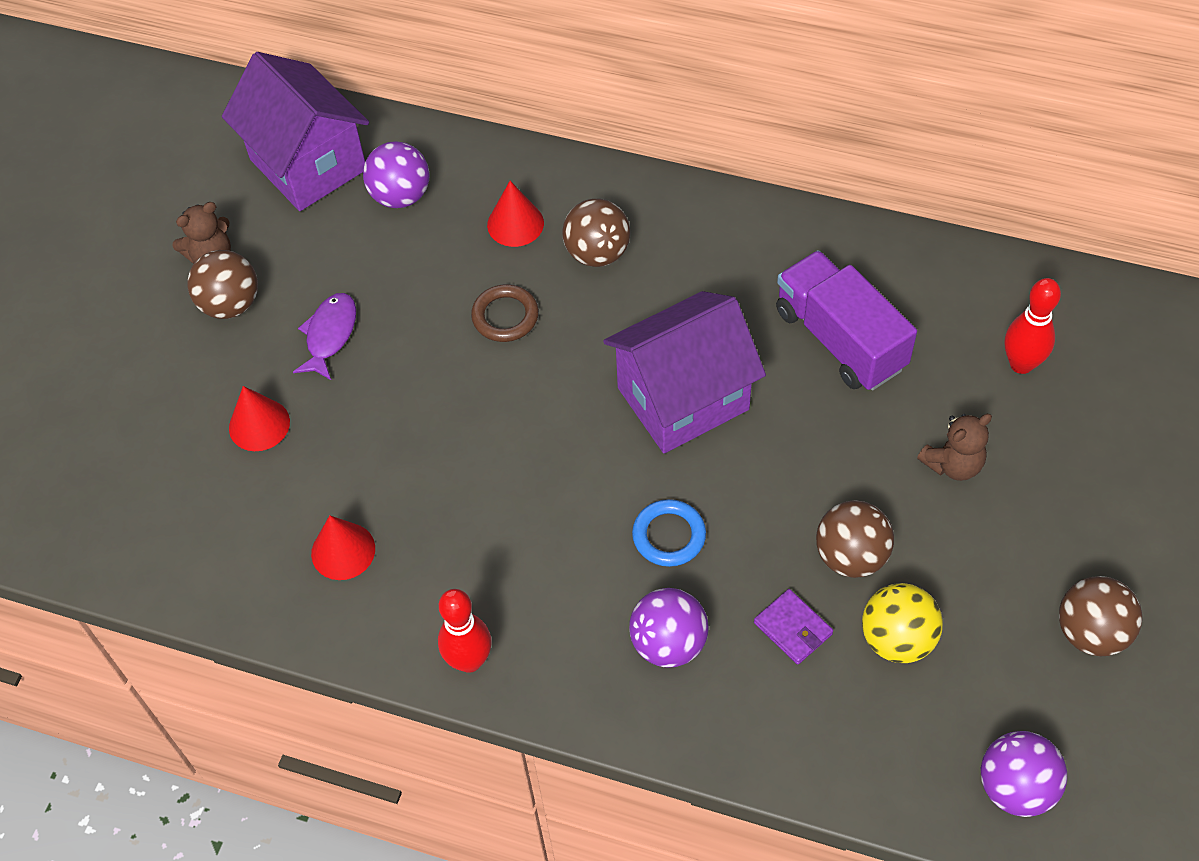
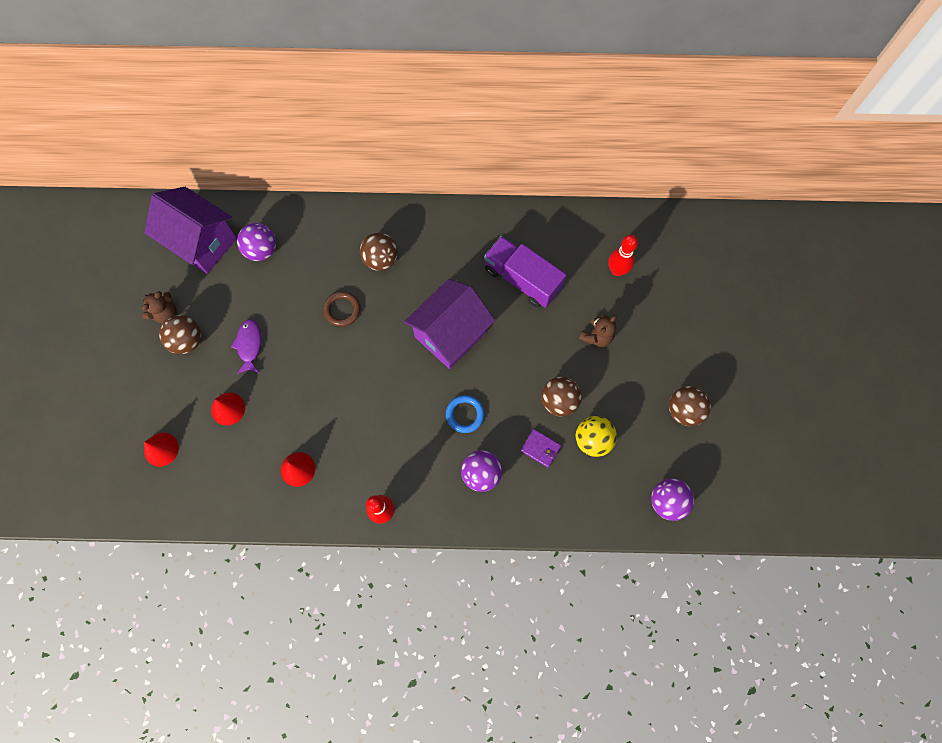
camera: 20 degrees left, 15 degrees up
red cone [487,181,544,247] -> red cone moved to [144,433,179,467]

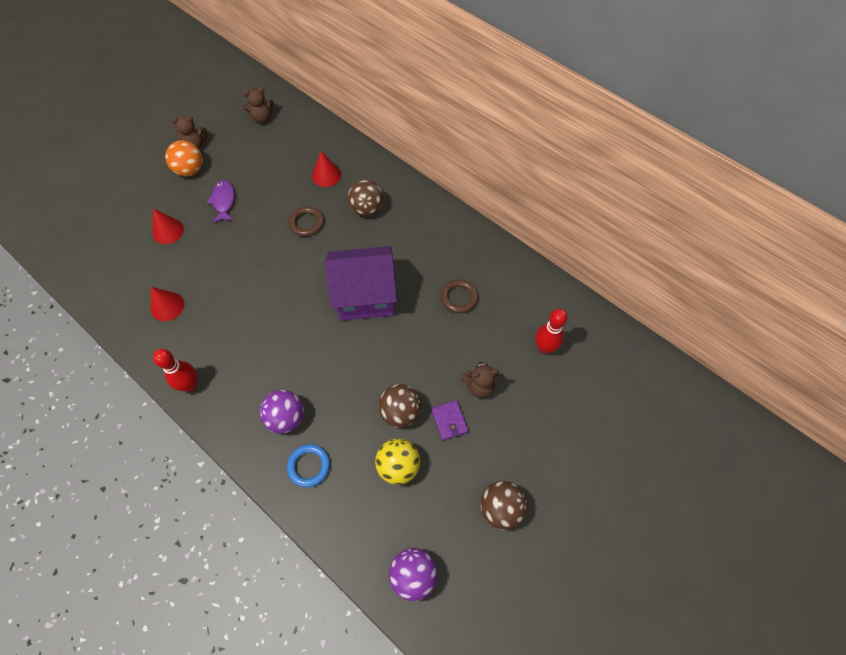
camera: 40 degrees right, 10 degrees down
purple house [144,187,237,274] -> brown teddy bear [243,87,274,124]
red cone [144,433,179,467] -> red cone moved to [312,151,341,187]
brown ball [159,315,201,354] -> orange ball [165,140,203,176]
purple fish [231,319,262,374] -> purple fish turned 45 degrees counterclockwise [207,180,235,223]
purple ball [237,223,276,261] -> none
blue ring [446,395,485,433] -> blue ring moved to [287,444,330,487]
purple truck [484,236,566,308] -> brown ring [441,279,478,313]
purple wallet [521,429,561,468] -> purple wallet moved to [432,400,468,441]

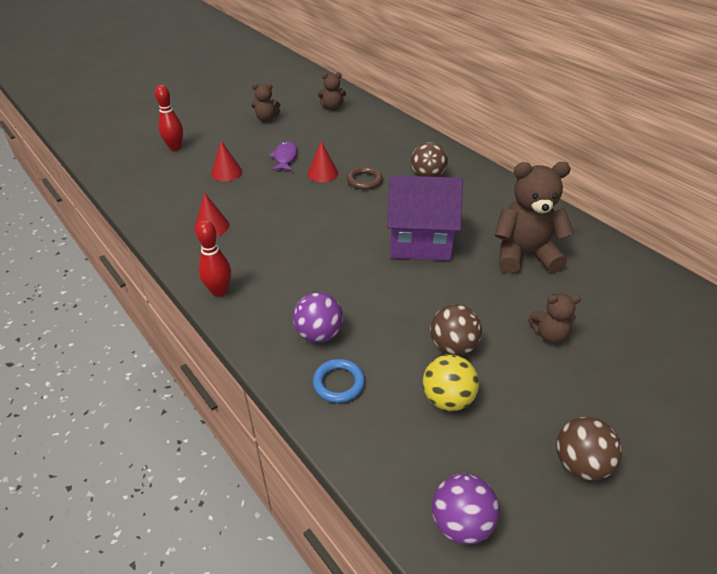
camera: 10 degrees right, 20 degrees down
orange ball [165,140,203,176] -> none
red cone [312,151,341,187] -> red cone moved to [307,141,338,182]
purple wallet [432,400,468,441] -> none
brown ring [441,279,478,313] -> brown teddy bear [494,162,574,273]
red bowling pin [535,309,568,354] -> red bowling pin moved to [155,85,183,151]

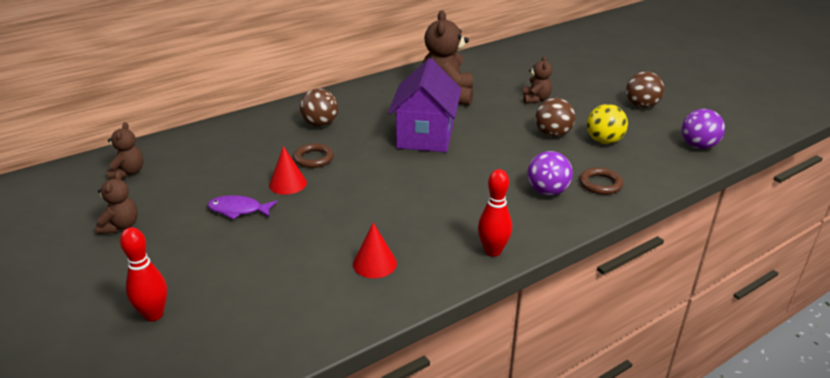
camera: 85 degrees left, 10 degrees down
red cone [211,141,242,182] -> none
blue ring [313,359,365,403] -> brown ring [579,168,623,195]

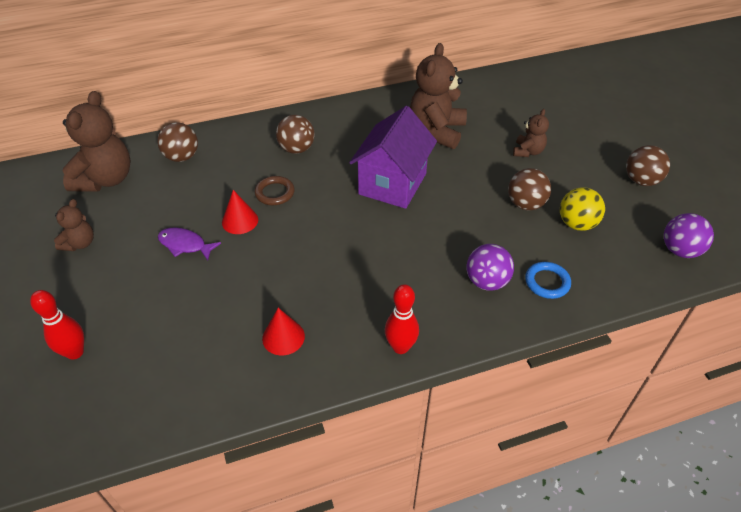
camera: 15 degrees right, 15 degrees up
brown teddy bear [107,122,144,180] -> brown teddy bear [63,91,131,192], size x1.92
brown ring [579,168,623,195] -> blue ring [525,262,571,299]
none -> brown ball [157,122,198,162]

